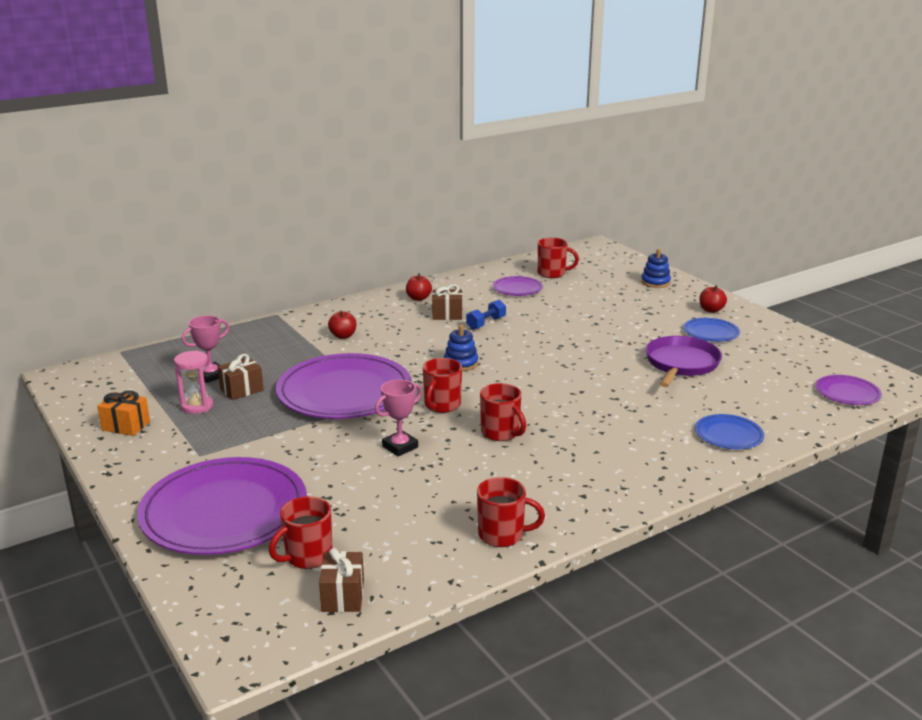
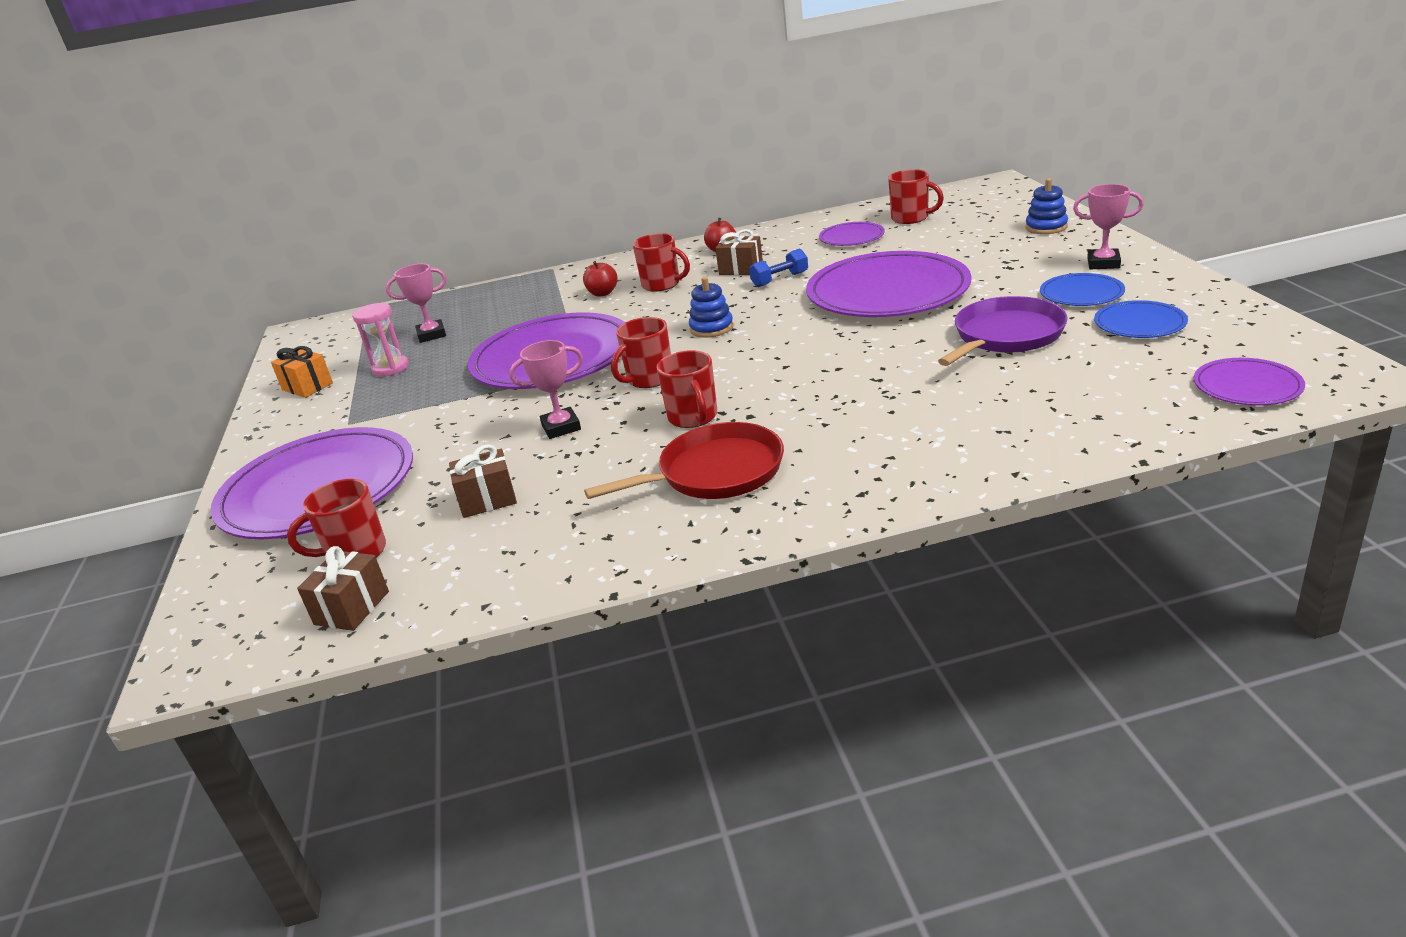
camera: 25 degrees right, 5 degrees up
brown gift [218,354,264,400] -> brown gift moved to [449,444,517,518]
red mug [477,477,545,547] -> red mug moved to [633,233,690,292]
blue plate [695,414,764,449] -> blue plate moved to [1094,300,1188,338]
red apple [699,285,727,313] -> pink trophy [1073,184,1144,269]
none -> red pan [584,422,784,499]
none -> purple plate [806,251,972,317]

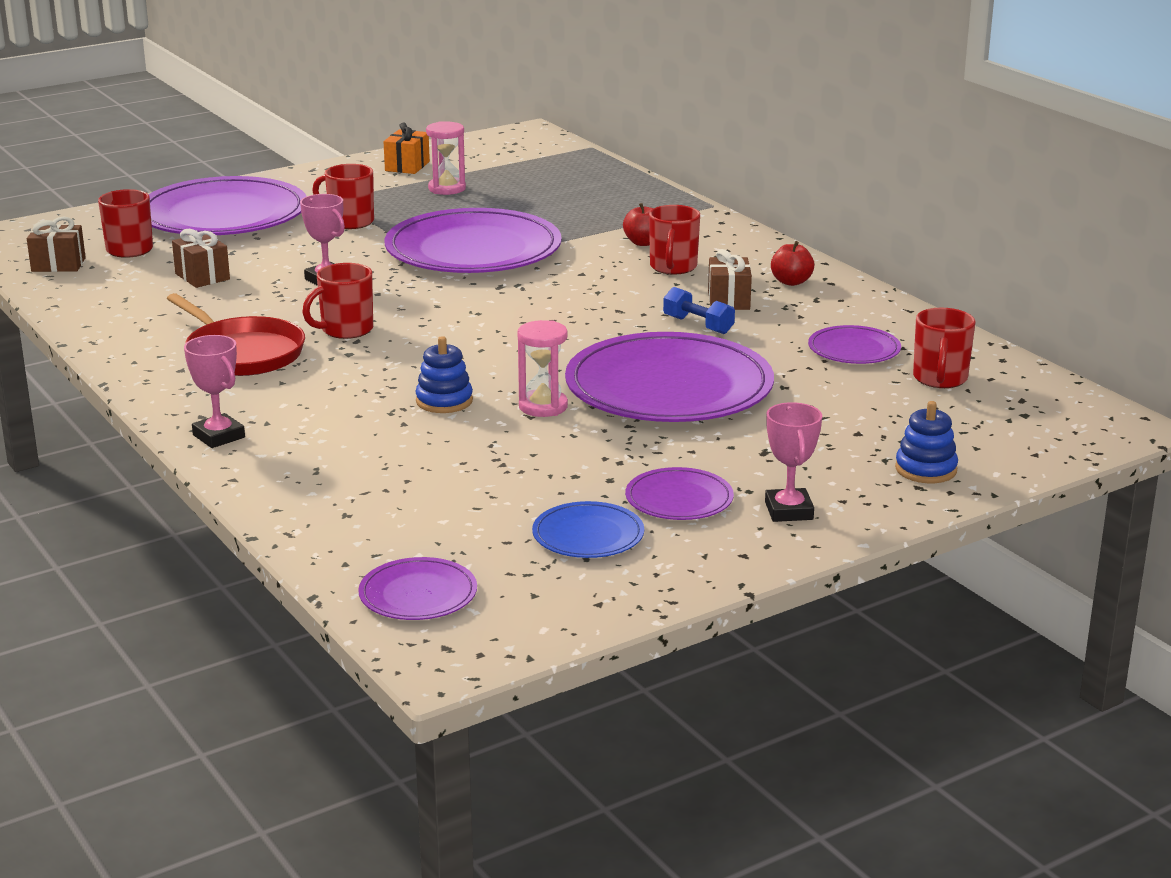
camera: 65 degrees right, 5 degrees down
pink trophy [386,264,446,343] -> pink trophy moved to [184,335,245,448]
red mug [611,317,671,388] -> red mug moved to [312,164,374,229]
blue stacking toy [689,277,734,338] -> blue stacking toy moved to [415,336,473,413]
purple pan [938,296,1068,366] -> none
blue plate [1040,273,1125,306] -> purple plate [625,467,734,520]
none -> pink hourglass [517,320,568,417]

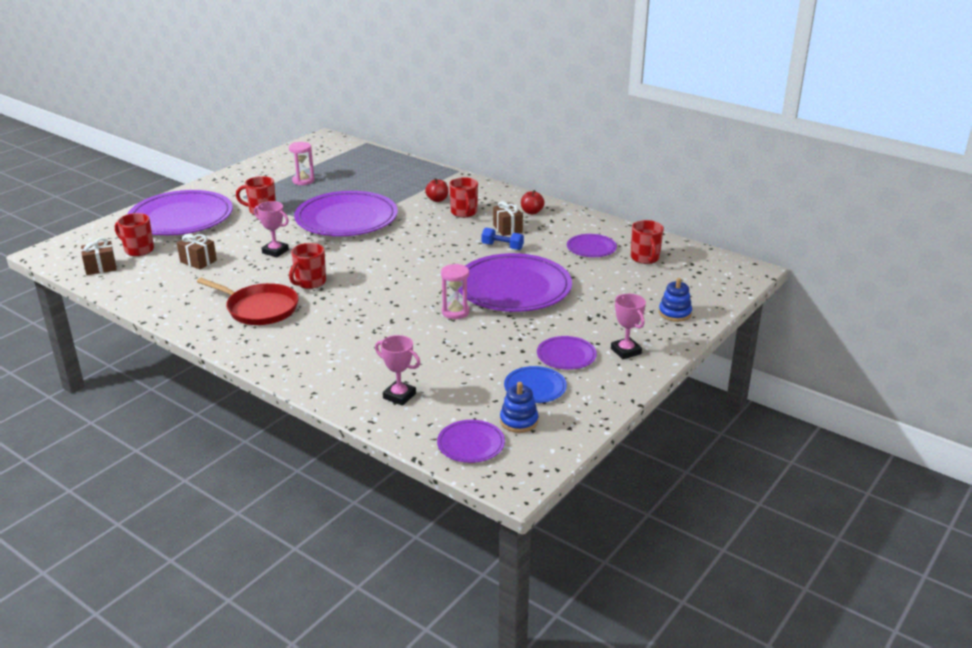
camera: 20 degrees left, 5 degrees up
pink trophy [184,335,245,448] -> pink trophy moved to [375,335,420,406]
orange gift [384,122,430,174] -> none
blue stacking toy [415,336,473,413] -> blue stacking toy moved to [500,382,538,433]

